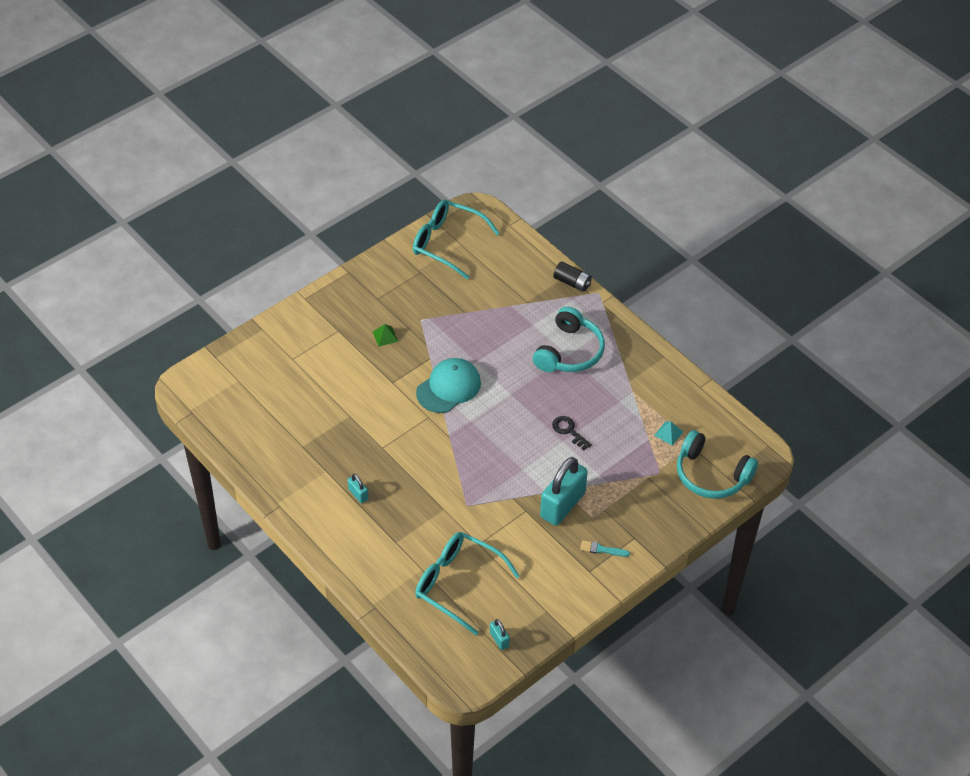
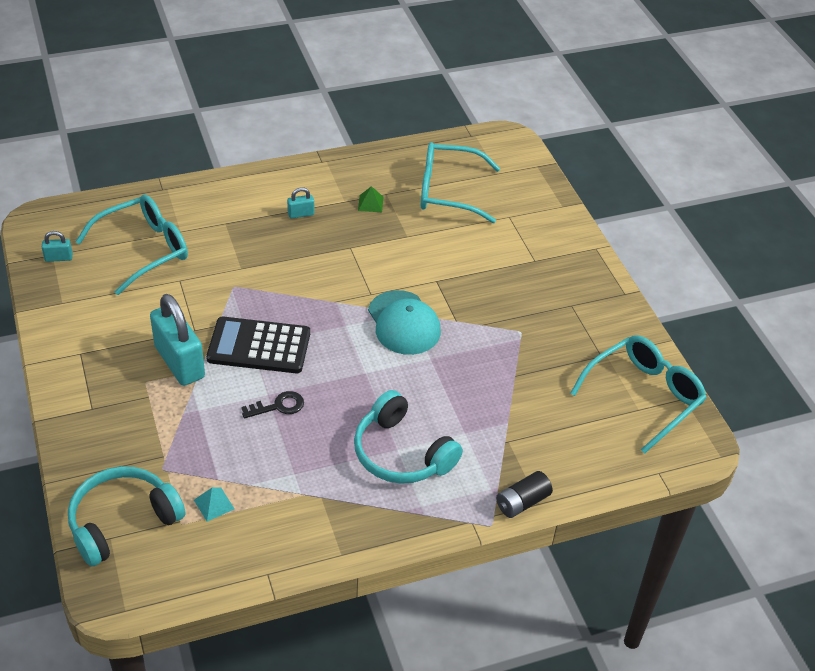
camera: 110 degrees right, 5 degrees down
green pyramid [373,324,398,347] -> green pyramid moved to [358,186,383,212]
turquoise brush [580,540,630,557] -> none
none -> black calculator [206,317,310,373]
none -> turquoise glasses [421,142,500,223]

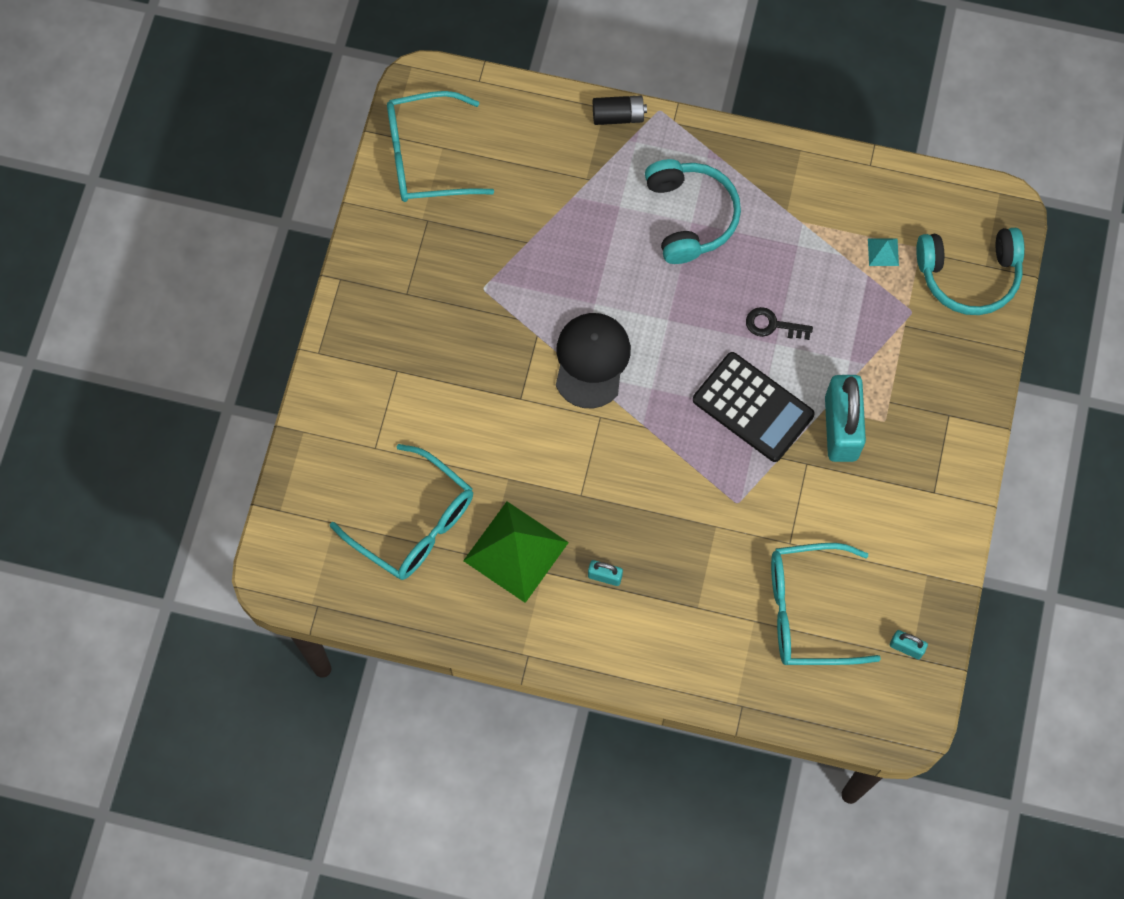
camera: 145 degrees left, 25 degrees up
green pyramid [358,186,383,212] -> green pyramid [463,501,569,603], size x2.43
turquoise cap [368,290,441,355] -> black cap [556,313,631,408]

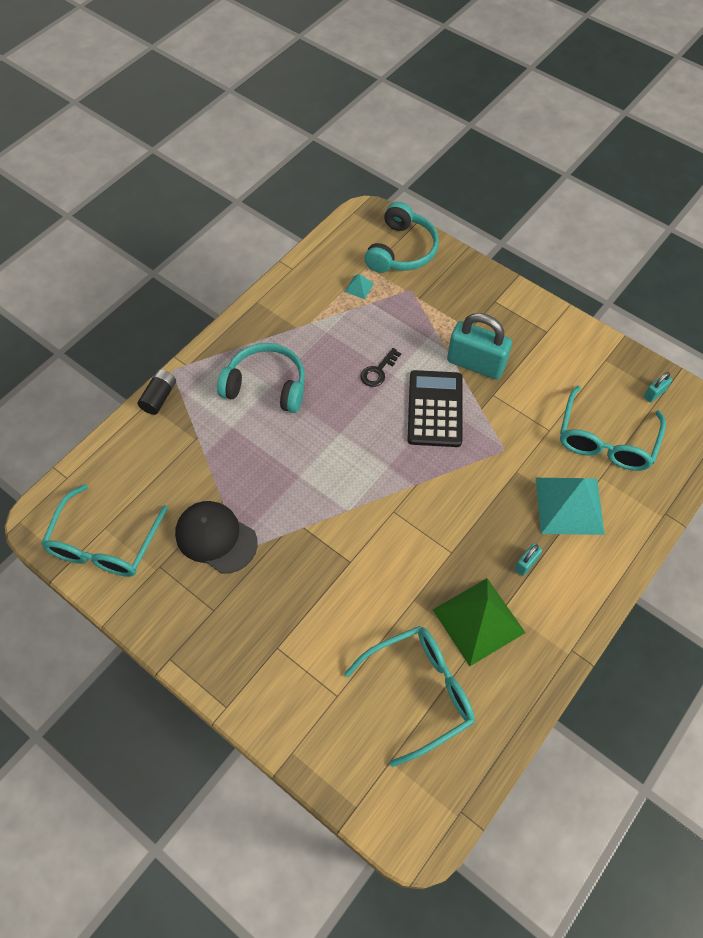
camera: 65 degrees left, 10 degrees down
black cap [556,313,631,408] -> black cap moved to [175,501,258,574]
black calculator [693,352,815,462] -> black calculator turned 60 degrees counterclockwise [407,370,462,447]
none -> turquoise pyramid [536,478,605,535]

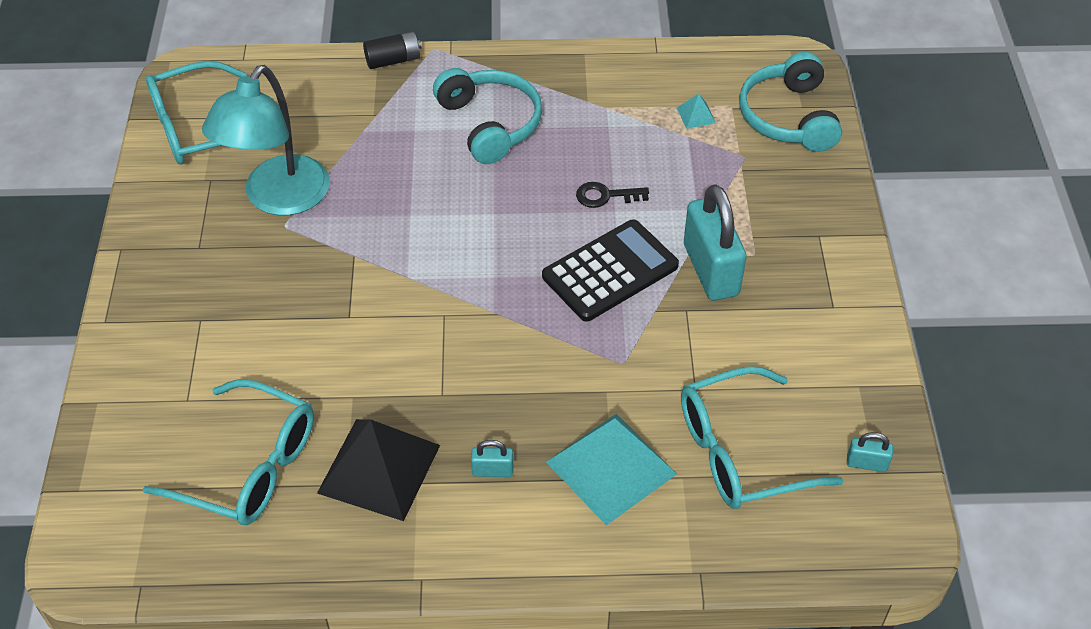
camera: 50 degrees right, 10 degrees down
black cap [175,501,258,574] -> turquoise lamp [202,65,330,216]
turquoise headphones [364,202,439,273] -> turquoise headphones turned 105 degrees clockwise [739,52,842,152]
green pyramid [433,578,525,666] -> black pyramid [317,419,440,521]

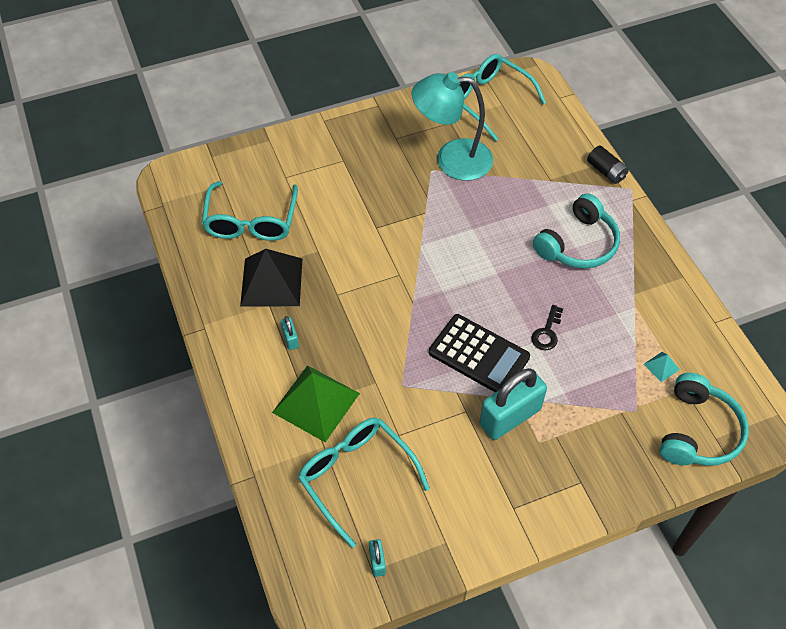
camera: 70 degrees right, 5 degrees up
turquoise pyramid [546,414,677,525] -> green pyramid [272,365,360,442]
black key [576,182,649,208] -> black key turned 135 degrees counterclockwise [531,305,563,351]
turquoise headphones [739,52,842,152] -> turquoise headphones turned 135 degrees clockwise [659,373,749,466]

